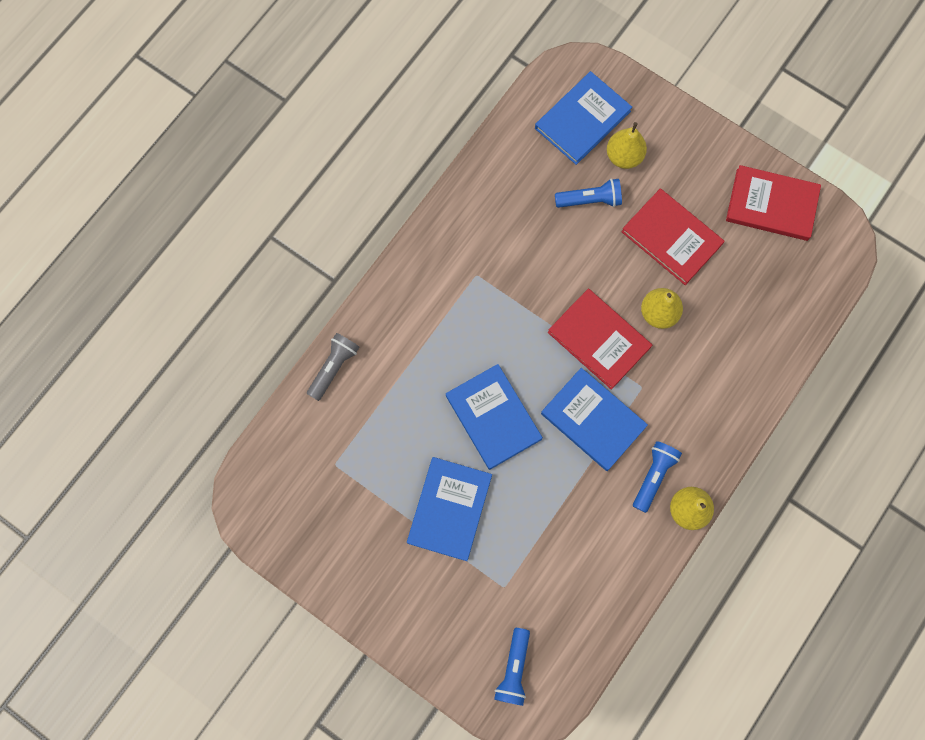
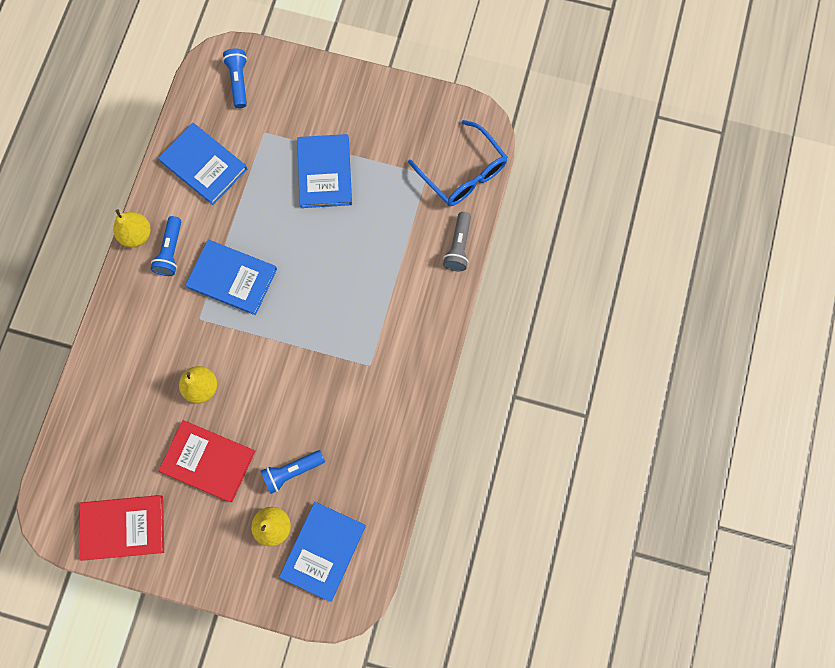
camera: 160 degrees right, 0 degrees up
blue book [446,364,543,470] -> blue book moved to [158,123,247,205]
red book [548,289,652,390] -> none
none -> blue glasses [408,120,508,206]

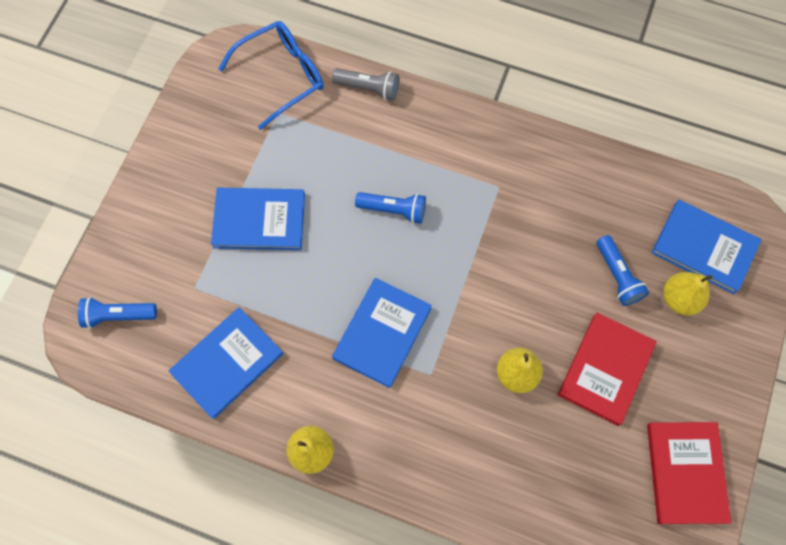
camera: 85 degrees left, 5 degrees down
blue flashlight [151,216,181,276] -> blue flashlight moved to [355,192,426,224]

